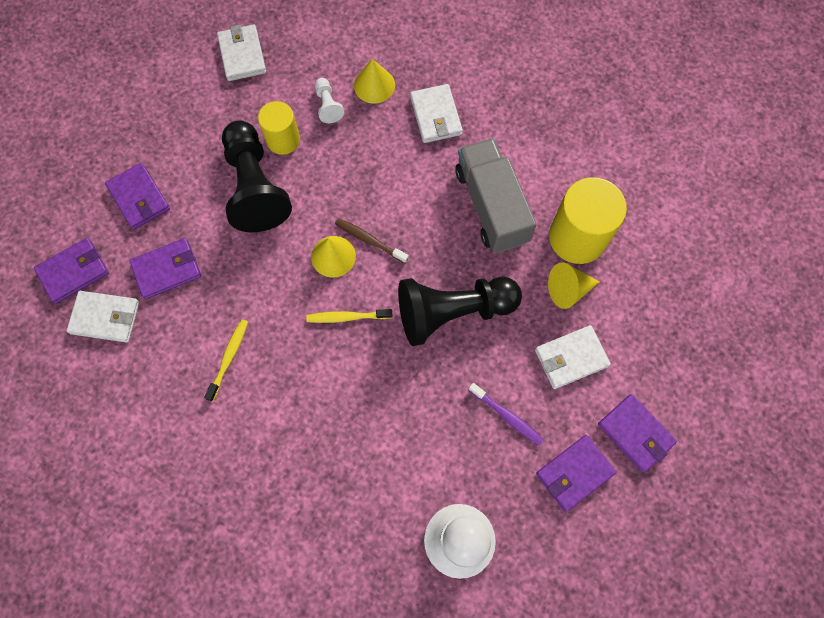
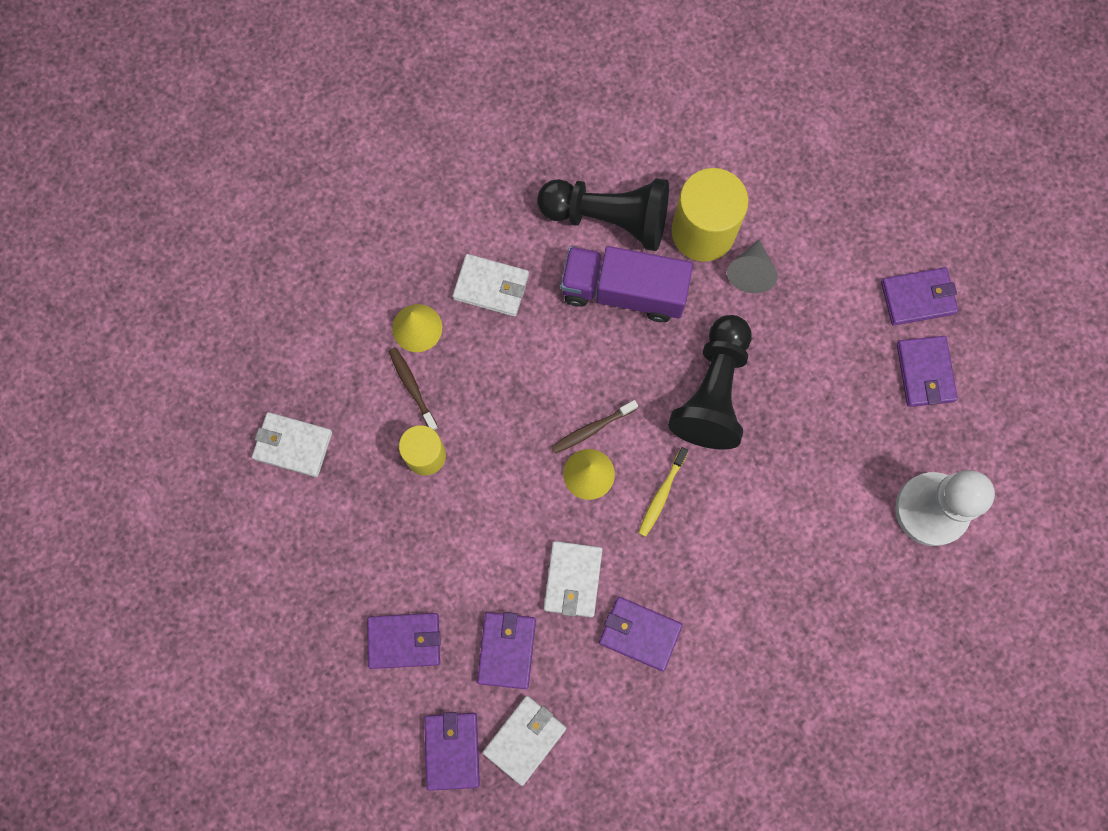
camera: 60 degrees left, 5 degrees up
yellow toothbrush [204,319,248,401] -> purple wallet [599,597,683,671]
black pawn [222,120,292,232] -> black pawn moved to [537,178,669,251]
white pawn [315,78,344,123] -> brown toothbrush [389,347,438,430]
grey truck [455,138,537,253] -> purple truck [561,246,693,322]
purple toothbrush [469,383,544,446] -> none
white wallet [535,325,611,389] -> white wallet moved to [544,541,603,618]
yellow cone [548,262,600,309] -> grey cone [727,240,778,293]

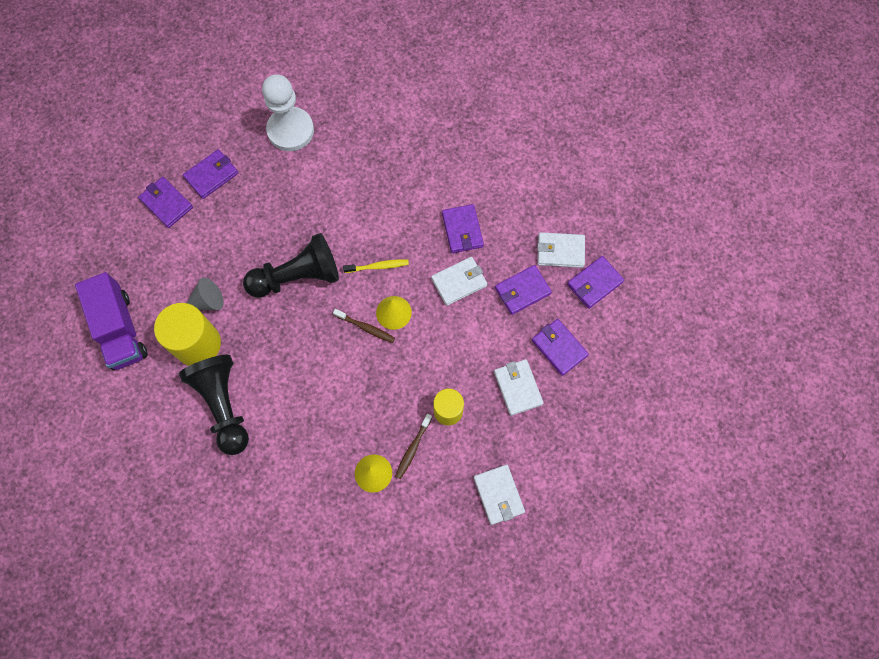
camera: 125 degrees left, 5 degrees down
white wallet [453,254,529,317] -> white wallet moved to [494,359,544,416]
purple truck [561,246,693,322] -> purple truck moved to [75,272,148,370]

